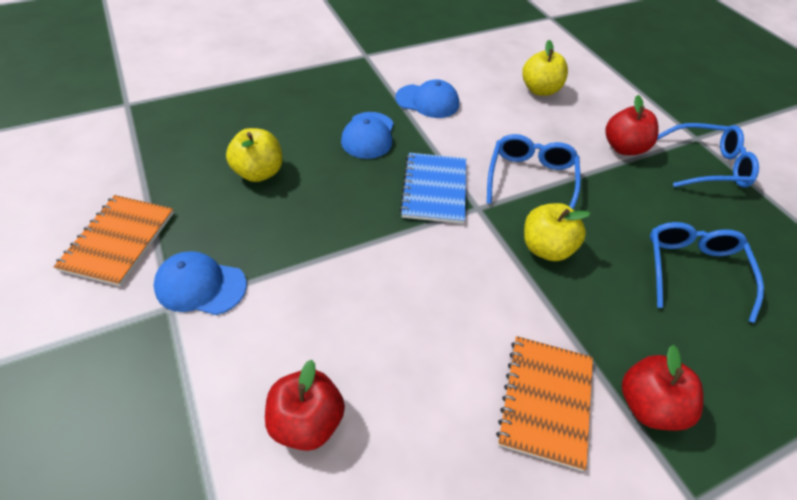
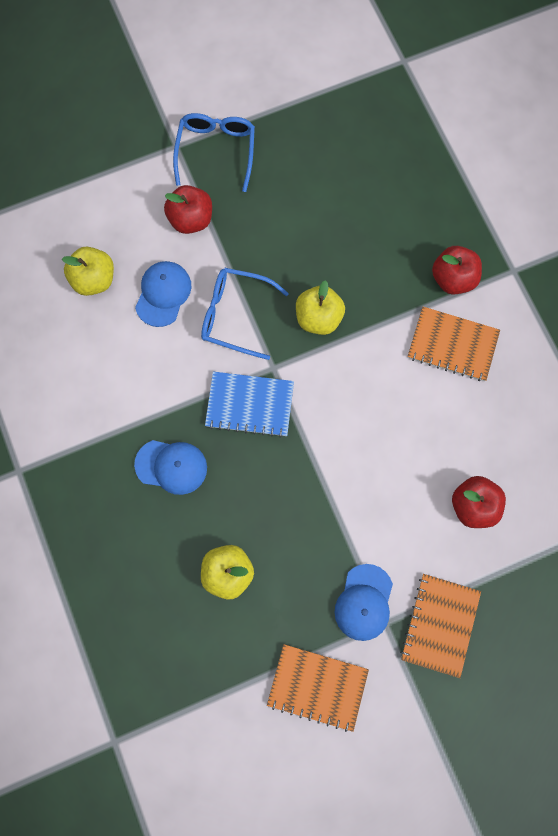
camera: 85 degrees left, 25 degrees up
blue cap [395,79,459,118] -> blue cap moved to [135,261,191,327]
blue glasses [650,222,764,323] -> none
none -> orange notebook [400,574,481,678]

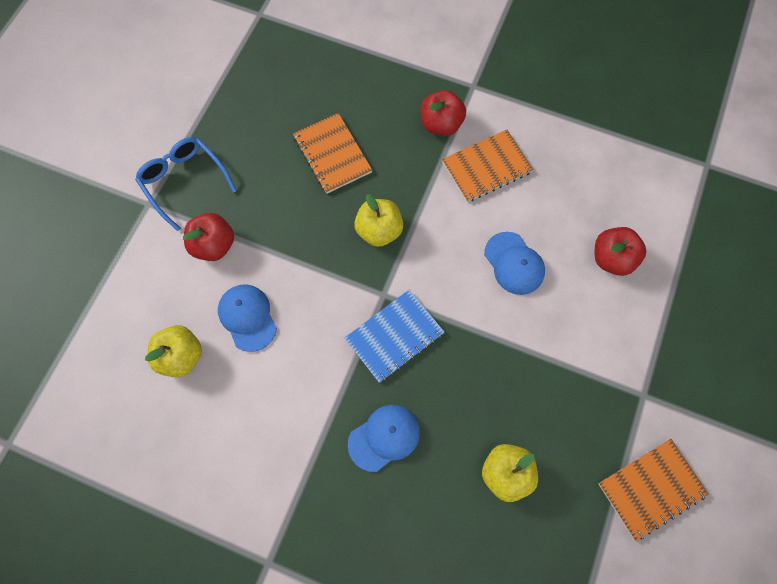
camera: 45 degrees left, 5 degrees down
blue glasses [201,268,289,360] -> none
blue cap [334,564,393,641] -> blue cap moved to [484,232,545,295]
orange notebook [400,574,481,678] -> orange notebook moved to [293,113,372,194]

